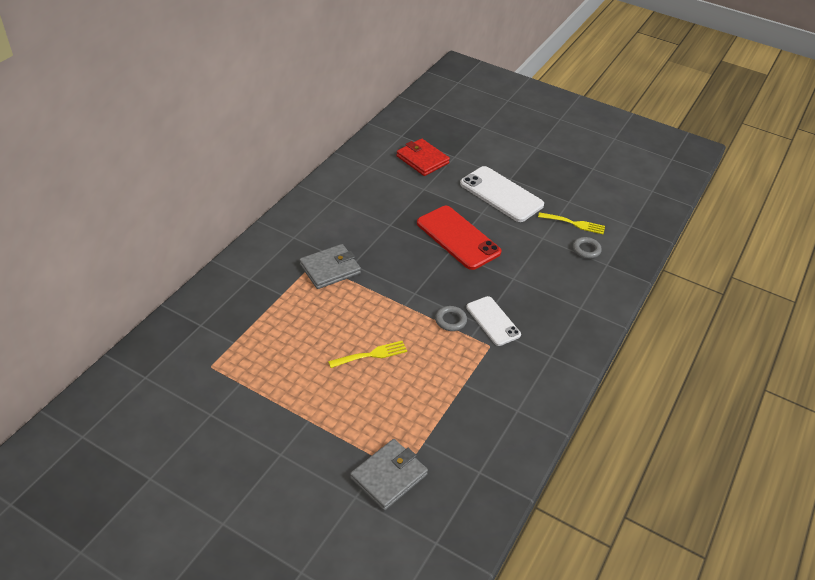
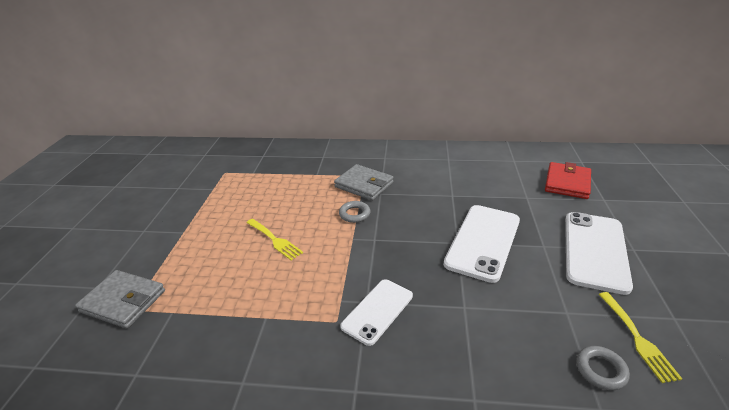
camera: 70 degrees right, 10 degrees down
red phone [417,206,501,270] -> white phone [444,205,520,283]
grey ring [435,306,467,331] -> grey ring moved to [339,201,370,223]

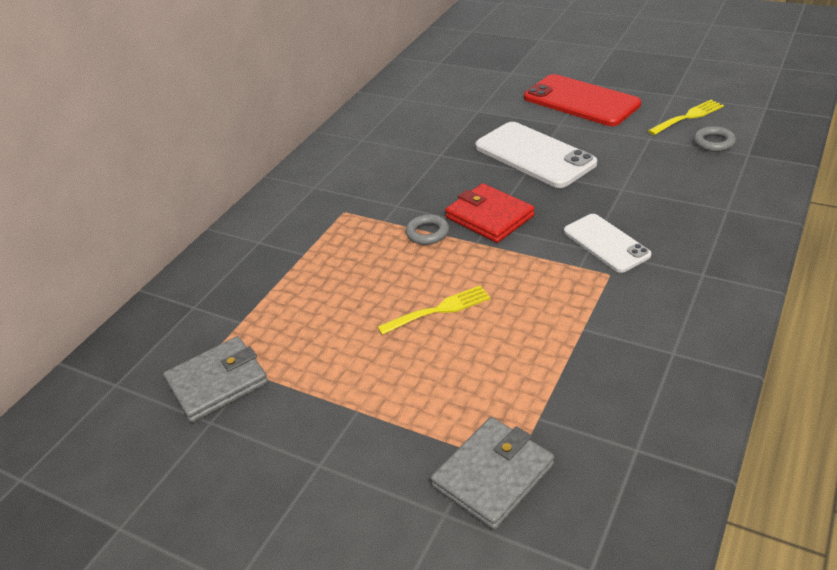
camera: 65 degrees left, 5 degrees up
grey wallet [334,164,393,201] -> grey wallet moved to [163,336,268,423]
red wallet [545,162,591,199] -> red wallet moved to [445,183,535,243]
white phone [565,212,633,295] -> red phone [524,74,641,126]
yellow fork [599,292,682,383] -> yellow fork turned 45 degrees counterclockwise [648,100,724,135]

